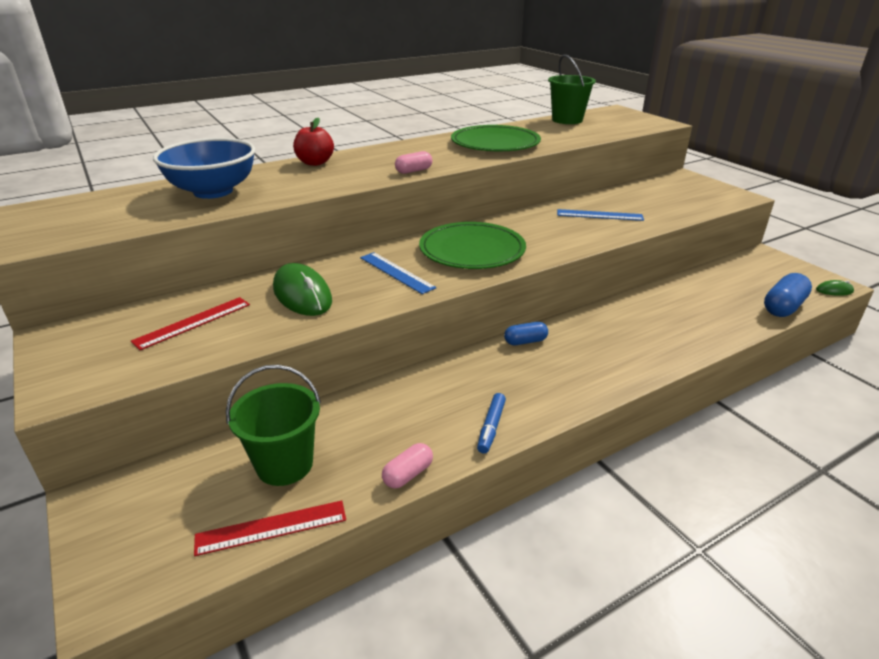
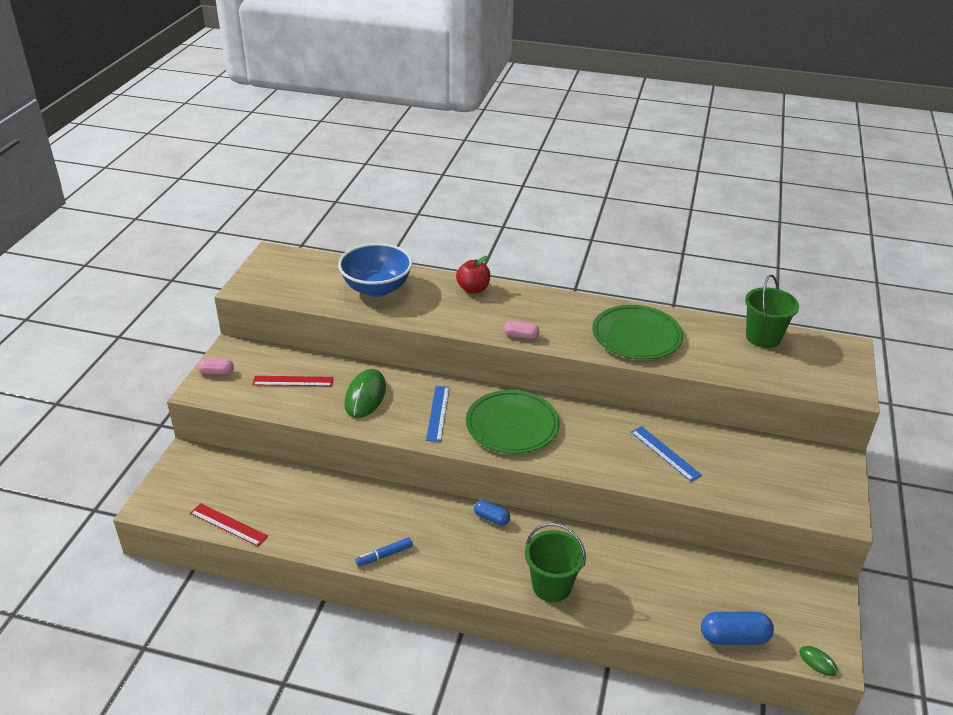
camera: 45 degrees right, 5 degrees up
green bucket [226,365,321,486] -> green bucket moved to [525,523,586,602]
pink capsule [382,443,433,488] -> pink capsule moved to [197,359,234,374]

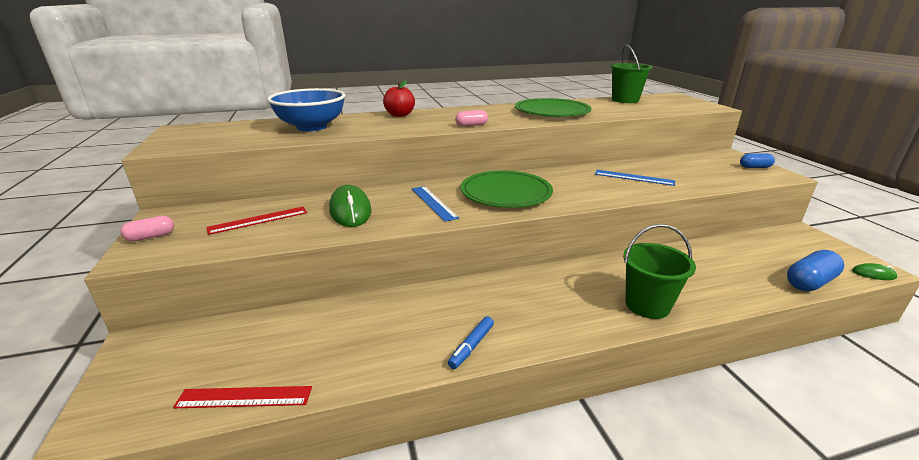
camera: 30 degrees left, 10 degrees down
blue capsule [474,500,510,526] -> blue capsule moved to [740,154,775,168]

